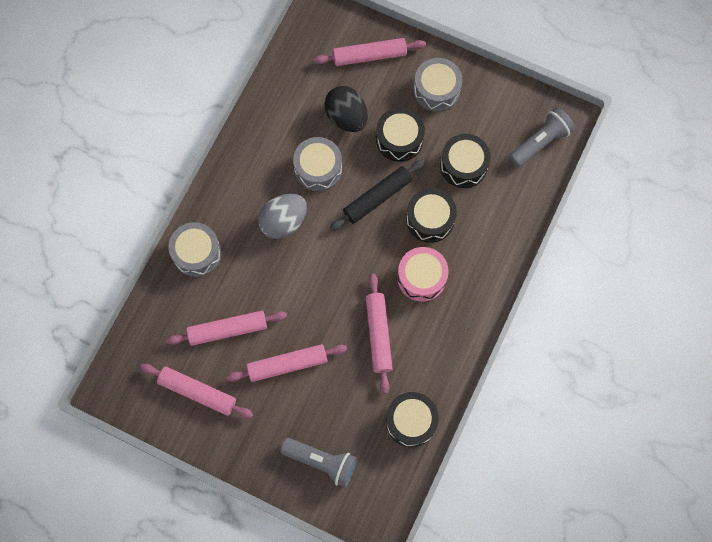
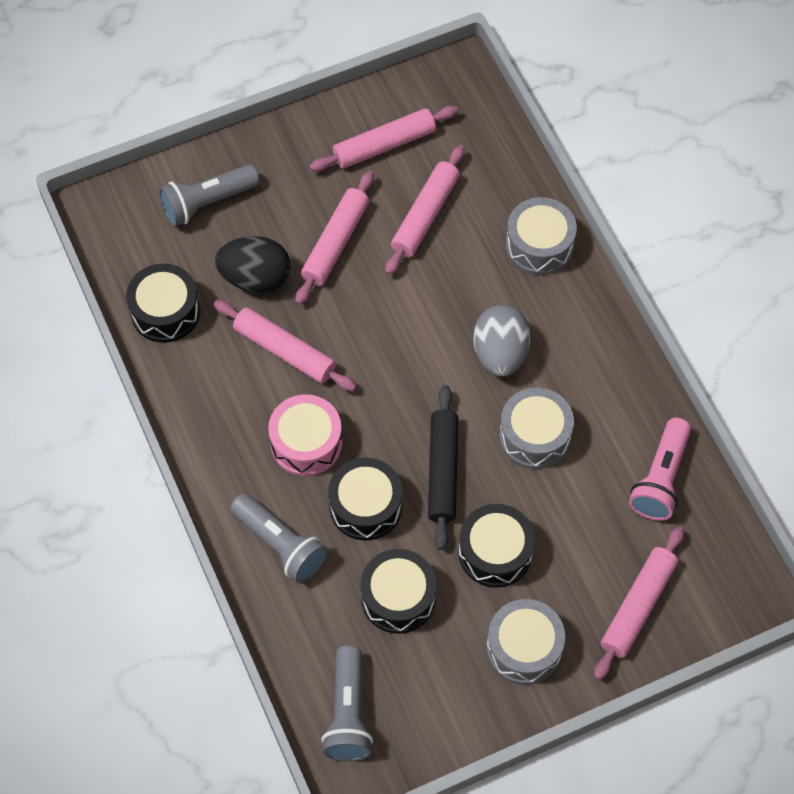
camera: 130 degrees right, 10 degrees down
black egg [325,86,368,132] -> black egg moved to [215,236,290,293]
none -> grey flashlight [230,493,328,583]
none -> pink flashlight [629,418,691,521]

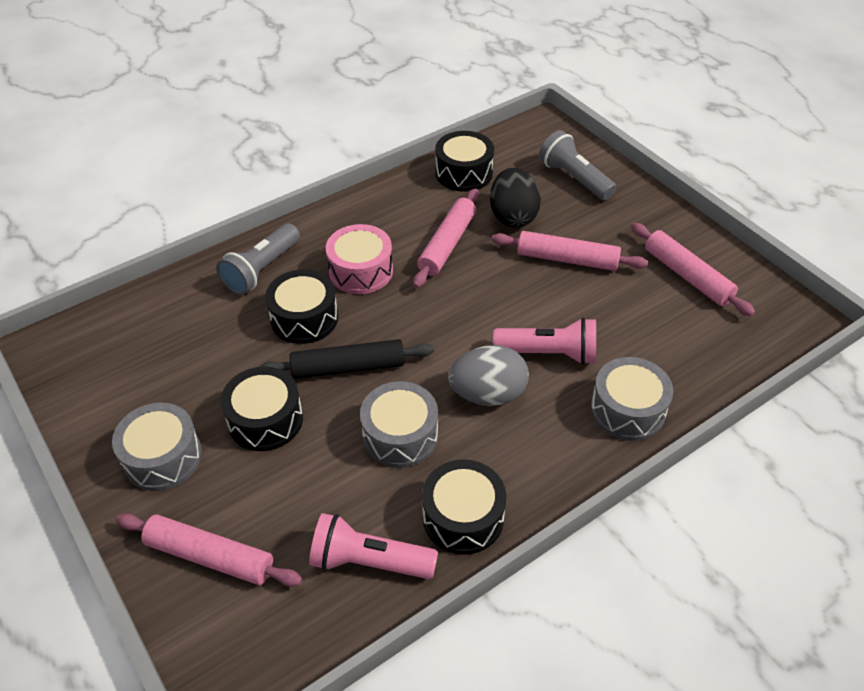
camera: 80 degrees right, 15 degrees down
grey flashlight [321,645,373,761] -> none
black drum [360,549,436,634] -> black drum moved to [422,459,506,555]
pink rolling pin [385,145,465,275] -> none
none -> pink flashlight [493,317,596,365]

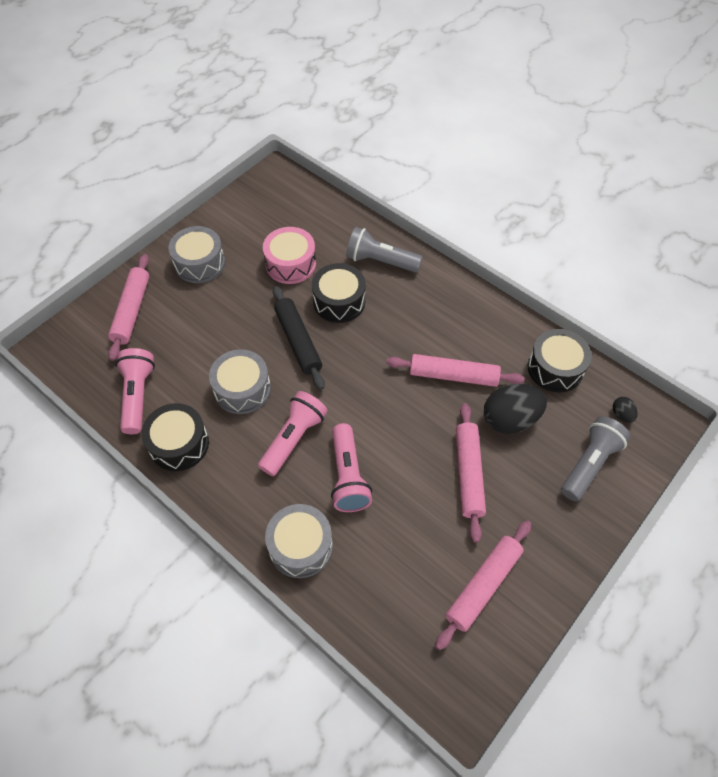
camera: 75 degrees right, 10 degrees up
black drum [221,367,303,451] -> none
pink drum [326,224,393,294] -> pink drum moved to [263,227,316,284]
grey egg [448,345,529,406] -> pink flashlight [258,391,328,476]
none -> black egg [613,397,637,423]

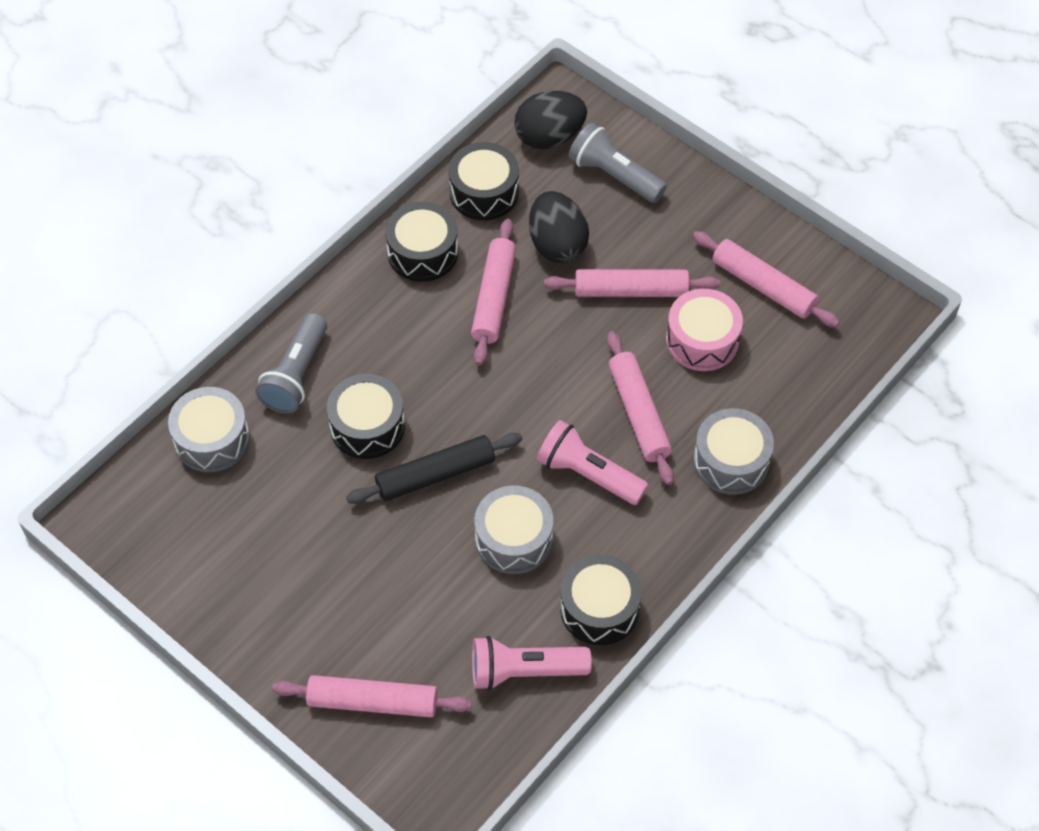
camera: 90 degrees left, 0 degrees up
grey drum [168,226,225,283] -> grey drum moved to [168,387,250,472]
pink drum [263,227,316,284] -> pink drum moved to [666,289,743,371]
pink flashlight [331,423,372,512] -> pink rolling pin [607,331,674,485]
black egg [613,397,637,423] -> black egg [514,91,587,149], size x2.21
none -> black drum [385,202,458,282]

